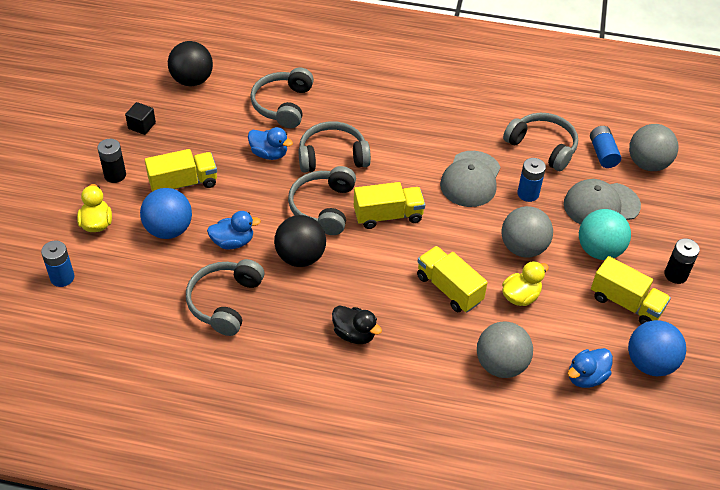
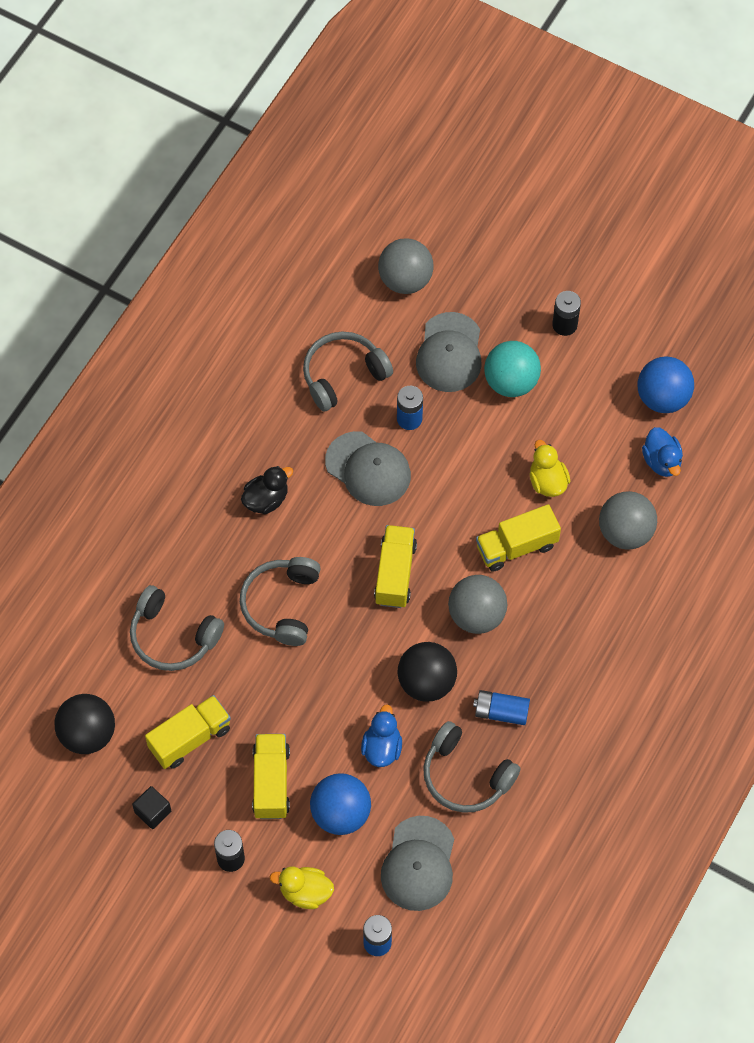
camera: 70 degrees left, 15 degrees up
blue duck [248,127,293,160] -> none
grey headphones [288,166,356,235] -> none
black duck [332,306,382,344] -> black duck moved to [241,466,293,514]
grey ball [502,206,553,258] -> grey ball moved to [448,575,507,634]
blue battery [590,126,621,168] -> blue battery moved to [473,690,530,725]
yellow truck [591,256,671,325] -> yellow truck moved to [145,695,231,769]
none -> grey cap [381,816,454,911]

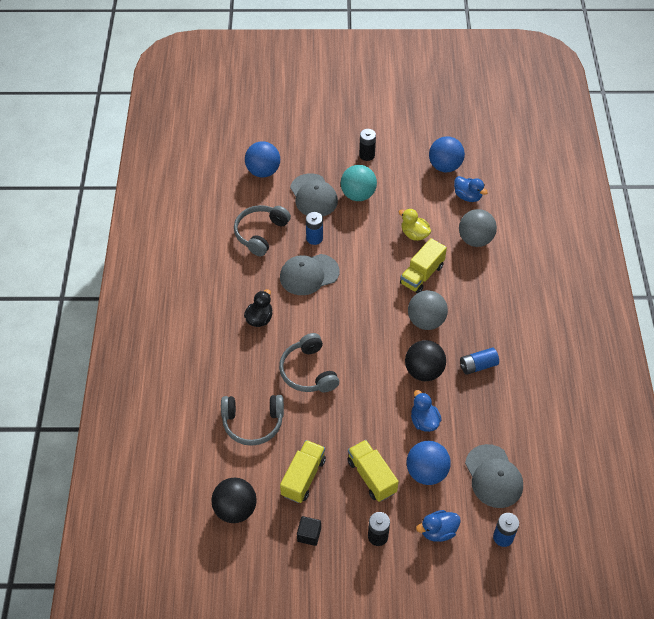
camera: 30 degrees left, 10 degrees down
yellow duck [270,866,334,909] -> blue duck [416,510,461,542]
grey cap [325,431,411,506] -> grey cap turned 150 degrees clockwise [280,254,339,295]
yellow truck [374,525,417,608] -> none
grey ball [378,238,434,294] -> blue ball [245,141,280,178]
grey headphones [423,721,520,813] -> none

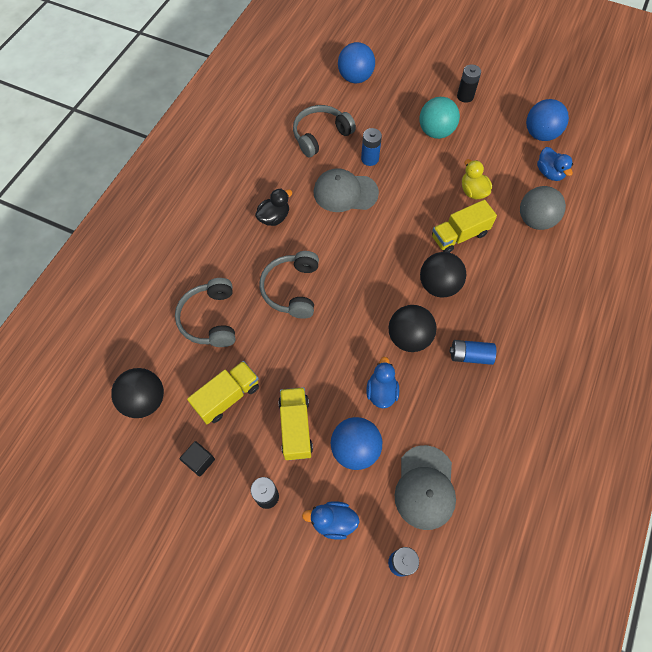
camera: 25 degrees right, 10 degrees up
grey headphones [221,395,284,446] -> grey headphones turned 60 degrees clockwise [175,278,235,347]
grey cap [290,173,338,217] -> none
grey ball [408,290,448,330] -> black ball [420,252,466,298]

